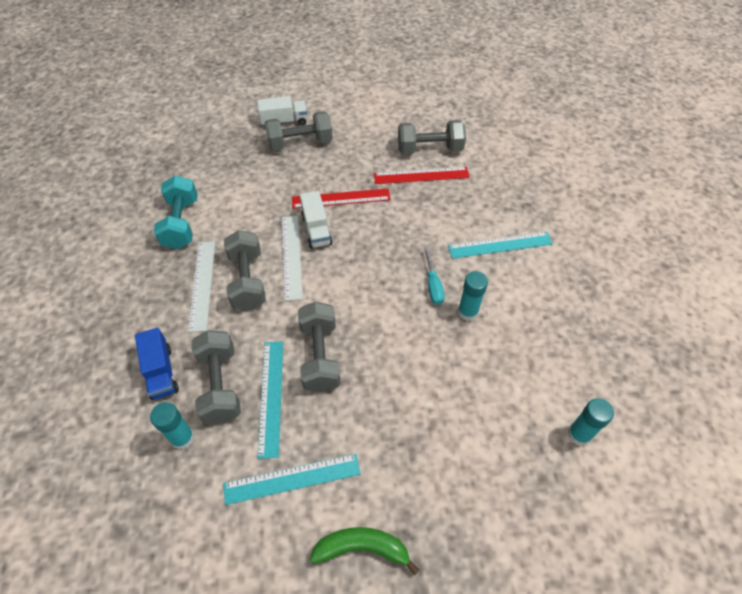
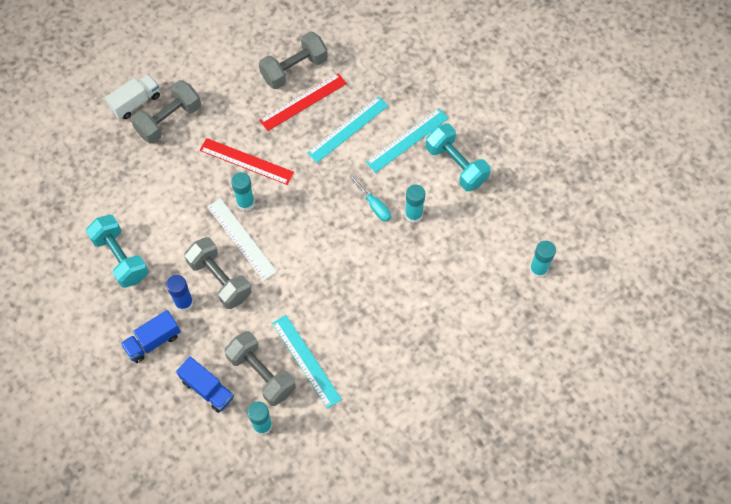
camera: 30 degrees left, 10 degrees up
white ruler [188,241,215,332] -> blue glue stick [166,275,194,312]
turquoise ruler [223,454,361,505] -> turquoise ruler moved to [307,96,388,163]
red ruler [292,189,391,209] -> red ruler turned 60 degrees clockwise [200,138,294,185]
grey dumbbell [298,302,341,393] -> none
white truck [300,191,332,249] -> turquoise glue stick [231,172,255,211]
green banana [310,527,419,575] -> none
none -> blue truck [120,310,181,363]
none -> turquoise dumbbell [426,123,491,191]

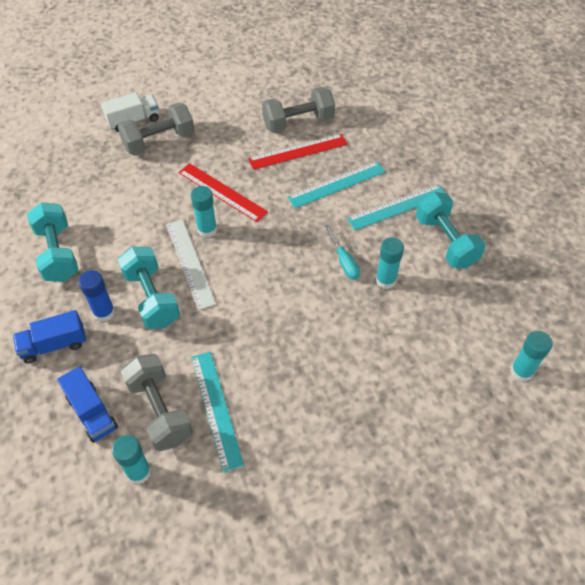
camera: 15 degrees right, 10 degrees down
grey dumbbell [184,237,251,309] -> turquoise dumbbell [118,247,180,329]

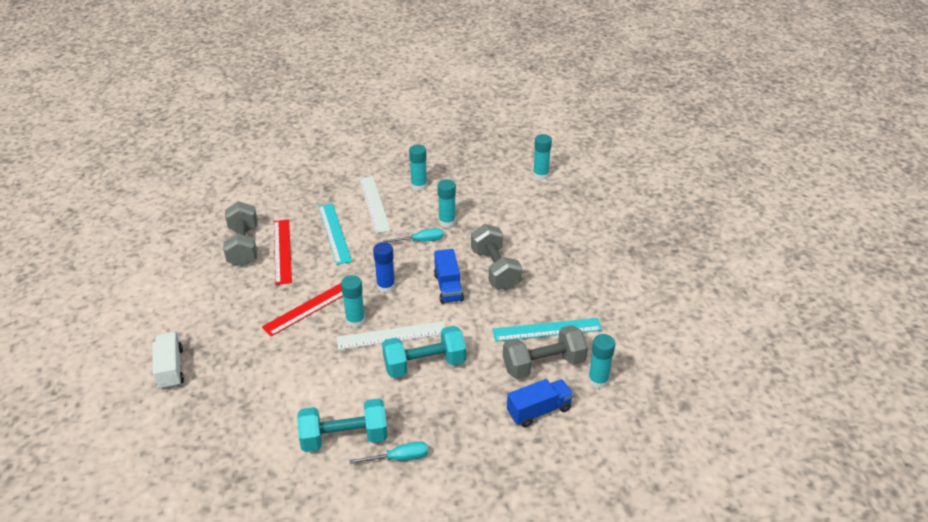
camera: 80 degrees left, 15 degrees down
blue truck [13,310,86,364] -> blue truck moved to [434,249,464,304]
blue glue stick [78,270,115,322] -> blue glue stick moved to [373,242,395,293]
grey dumbbell [117,102,195,155] -> grey dumbbell moved to [471,224,522,290]
turquoise ruler [347,184,446,231] -> white ruler [359,176,391,233]
turquoise dumbbell [416,192,486,268] -> turquoise glue stick [409,144,427,191]
none -> turquoise screwdriver [349,442,428,464]

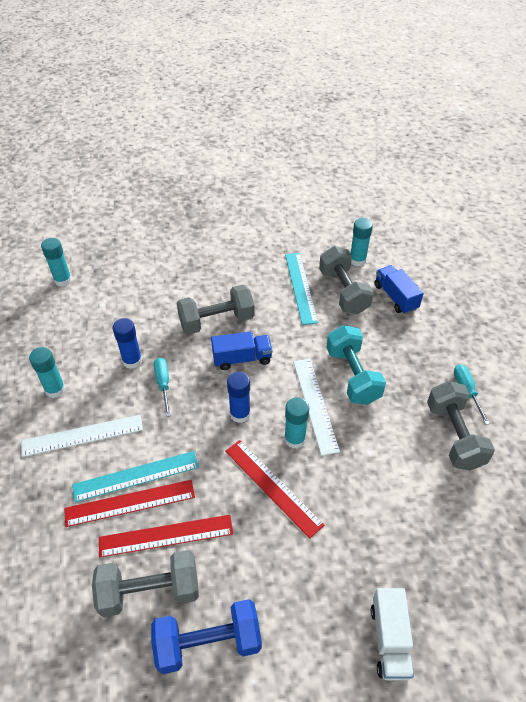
camera: 90 degrees left, 10 degrees up
white truck [152,332,184,390] -> white truck turned 75 degrees counterclockwise [371,588,414,680]
turquoise dumbbell [297,399,388,452] -> grey dumbbell [427,381,495,470]
turquoise glue stick [438,179,456,228] -> blue glue stick [113,318,142,369]
none -> red ruler [64,480,195,527]
none -> blue dumbbell [151,599,262,674]

